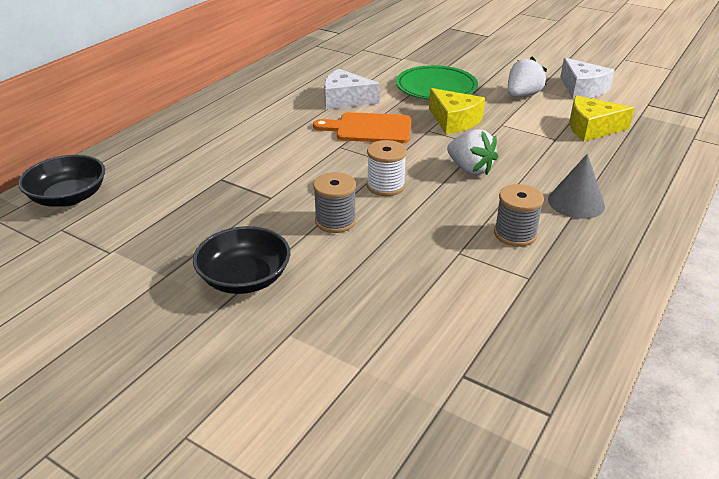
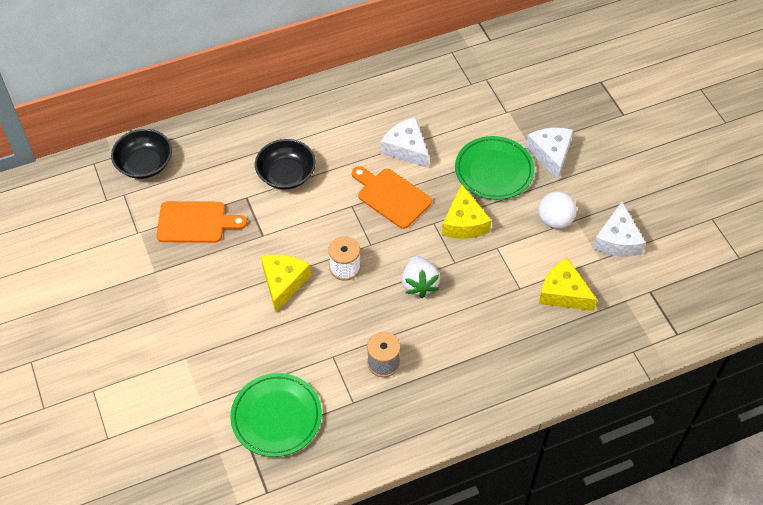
camera: 35 degrees right, 20 degrees up
black bowl [193,226,290,294] -> black bowl moved to [255,139,316,189]
grey spool [313,172,356,233] -> yellow cheese [261,255,311,312]
white strawberry [508,57,547,97] -> white ball [539,191,576,229]
grey cone [548,154,605,219] -> none
none -> orange cutting board [157,201,247,243]
none -> green plate [230,373,322,457]
none -> white cheese [526,128,573,180]

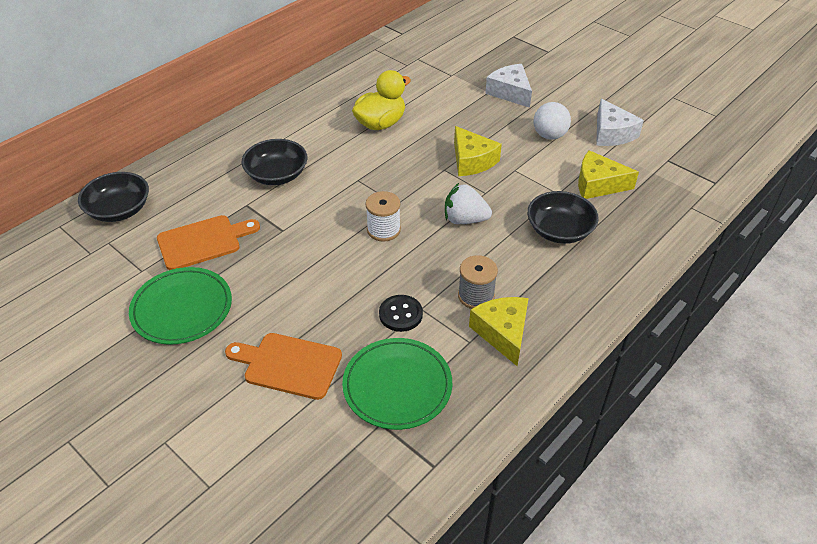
camera: 25 degrees left, 10 degrees down
yellow cheese [261,255,311,312] -> yellow cheese moved to [469,297,529,366]
orange cutting board [352,166,432,229] -> orange cutting board moved to [225,333,342,400]
white cheese [381,117,429,168] -> yellow duck [352,70,411,130]
white strawberry [402,256,440,298] -> white strawberry turned 135 degrees clockwise [445,183,492,224]
green plate [455,136,534,200] -> green plate moved to [129,267,232,345]
none -> black button [379,295,423,332]
none -> black bowl [527,191,599,244]

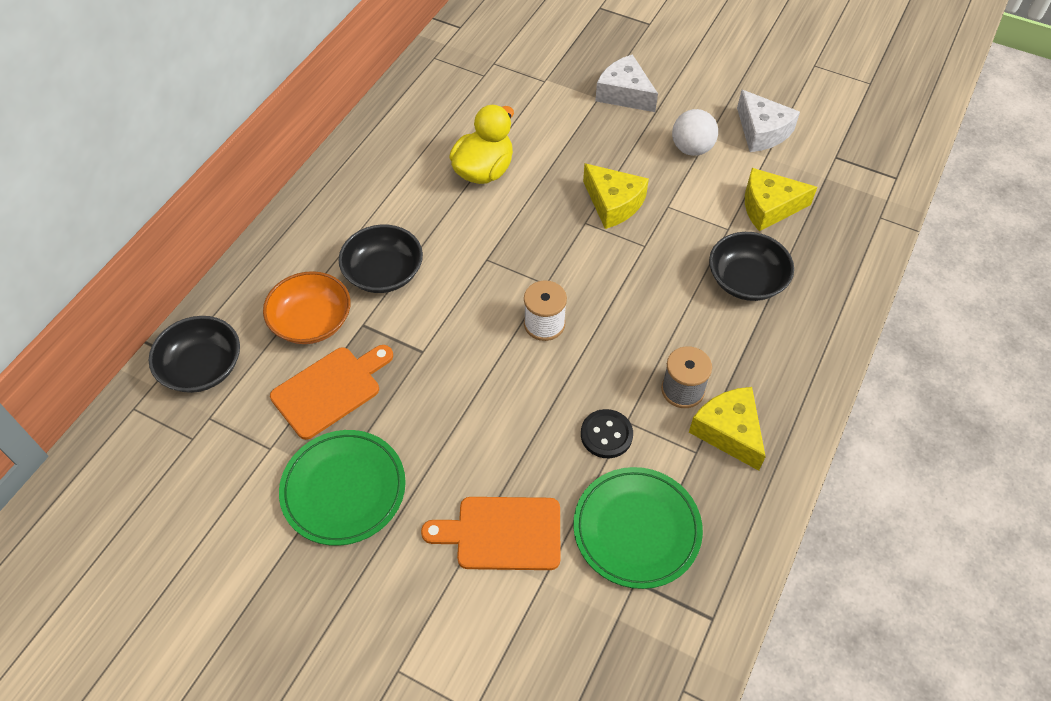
camera: 15 degrees left, 10 degrees up
white strawberry [445,183,492,224] -> none
none -> orange bowl [263,271,351,344]

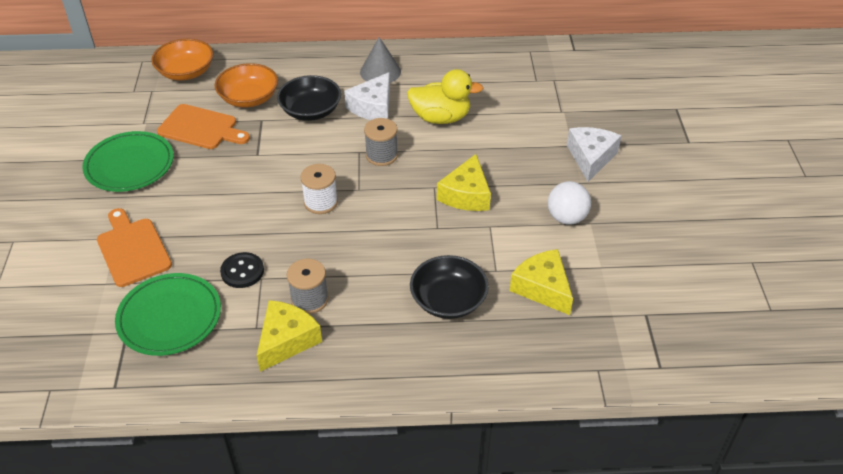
camera: 60 degrees right, 10 degrees down
black bowl [149,316,240,393] -> orange bowl [151,39,213,80]
white cheese [737,90,800,152] -> white cheese moved to [344,72,390,120]
none -> grey cone [360,37,401,83]
none -> grey spool [364,118,398,166]

